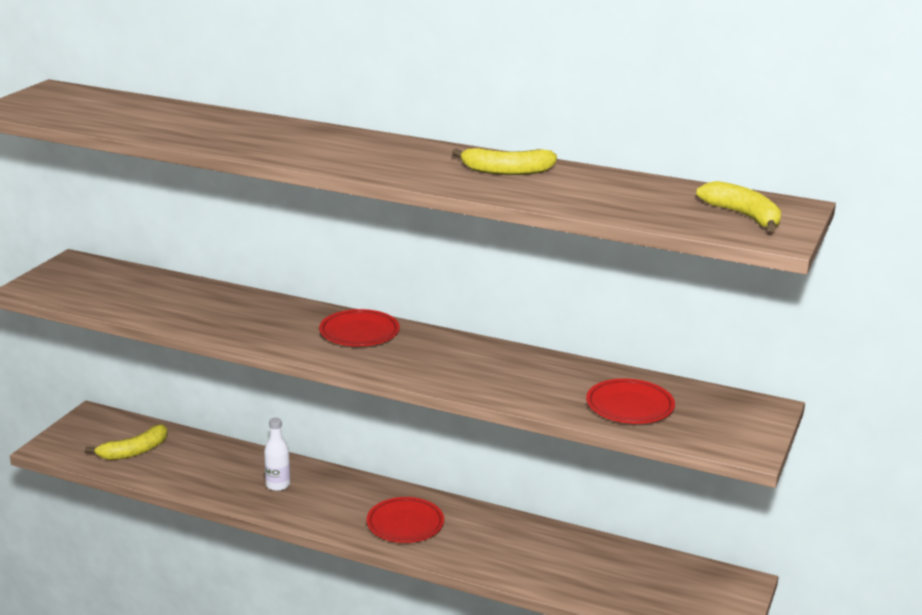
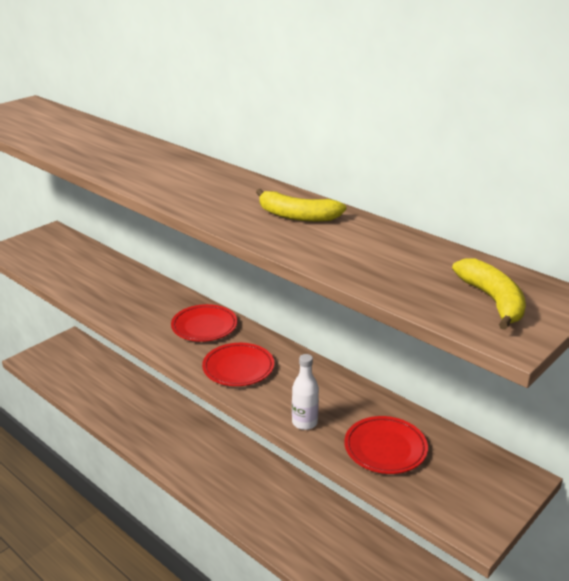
camera: 20 degrees right, 5 degrees up
yellow banana [85,424,168,460] -> none
white bottle [264,418,290,491] -> white bottle moved to [292,354,319,430]
red plate [367,497,444,543] -> red plate moved to [202,343,274,386]

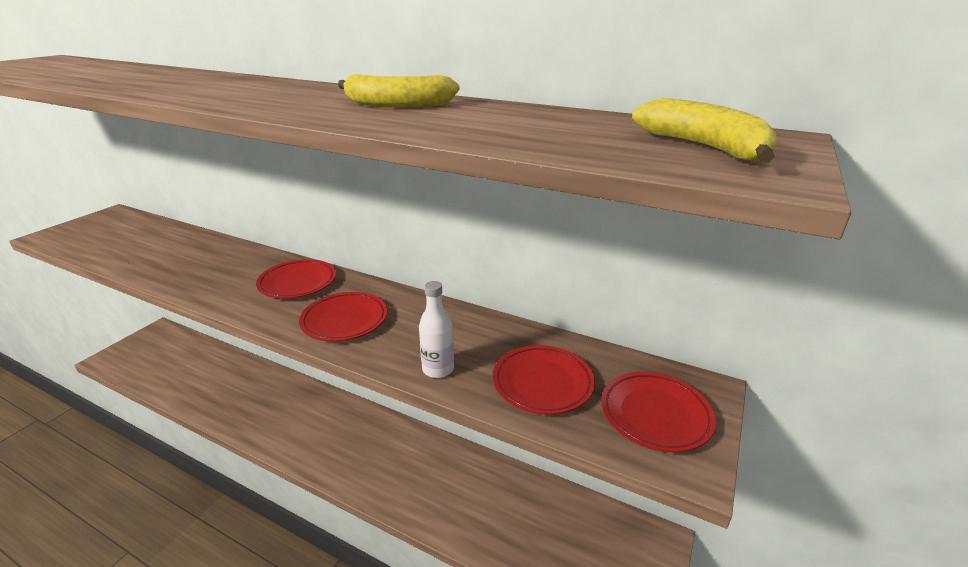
camera: 15 degrees left, 0 degrees up
none -> red plate [601,372,716,452]

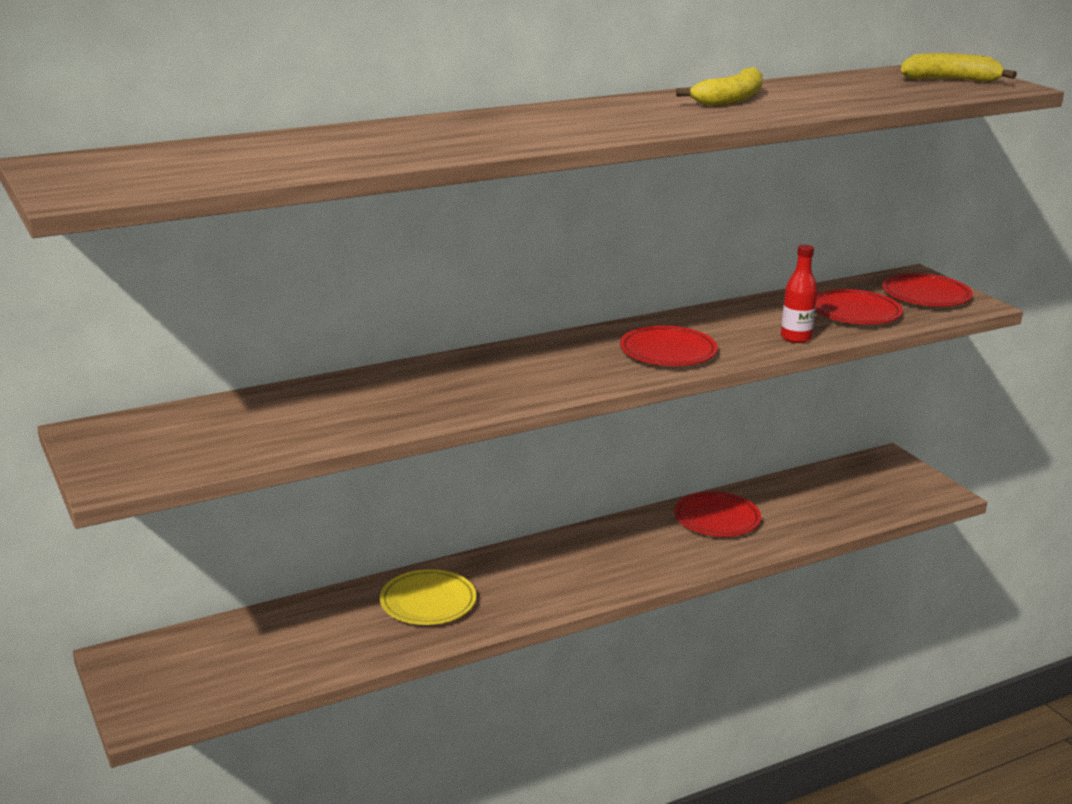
camera: 55 degrees left, 5 degrees down
red plate [256,259,336,299] -> red plate moved to [674,492,761,537]
white bottle [419,281,454,378] -> red bottle [781,245,817,343]
none -> yellow plate [380,569,477,625]

